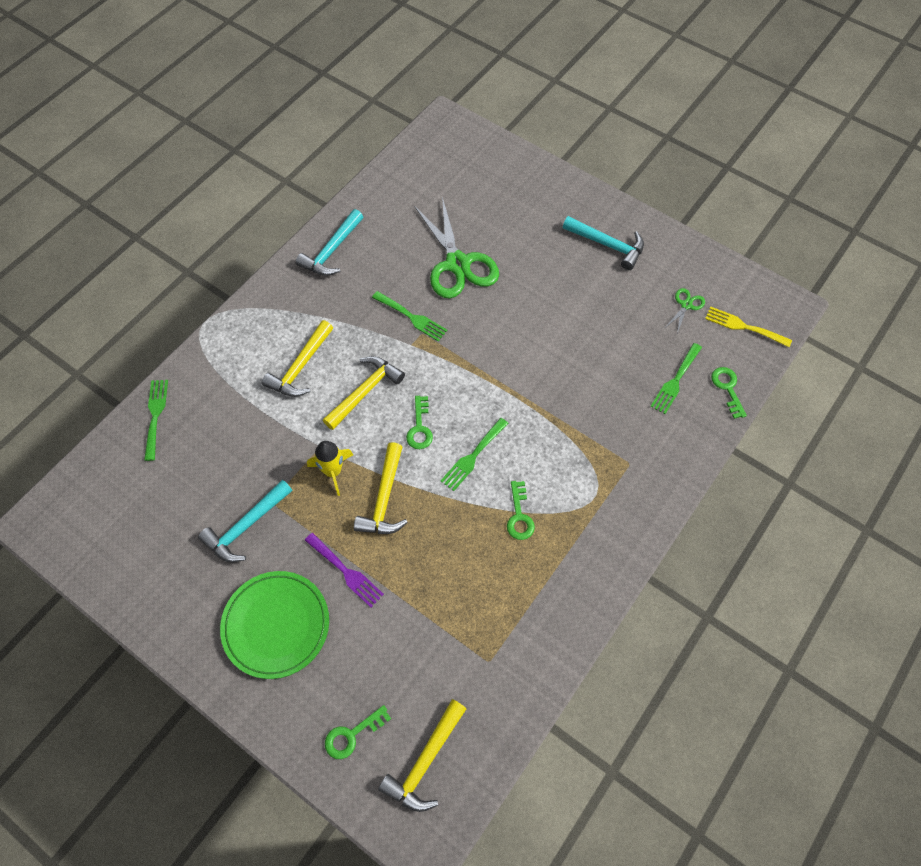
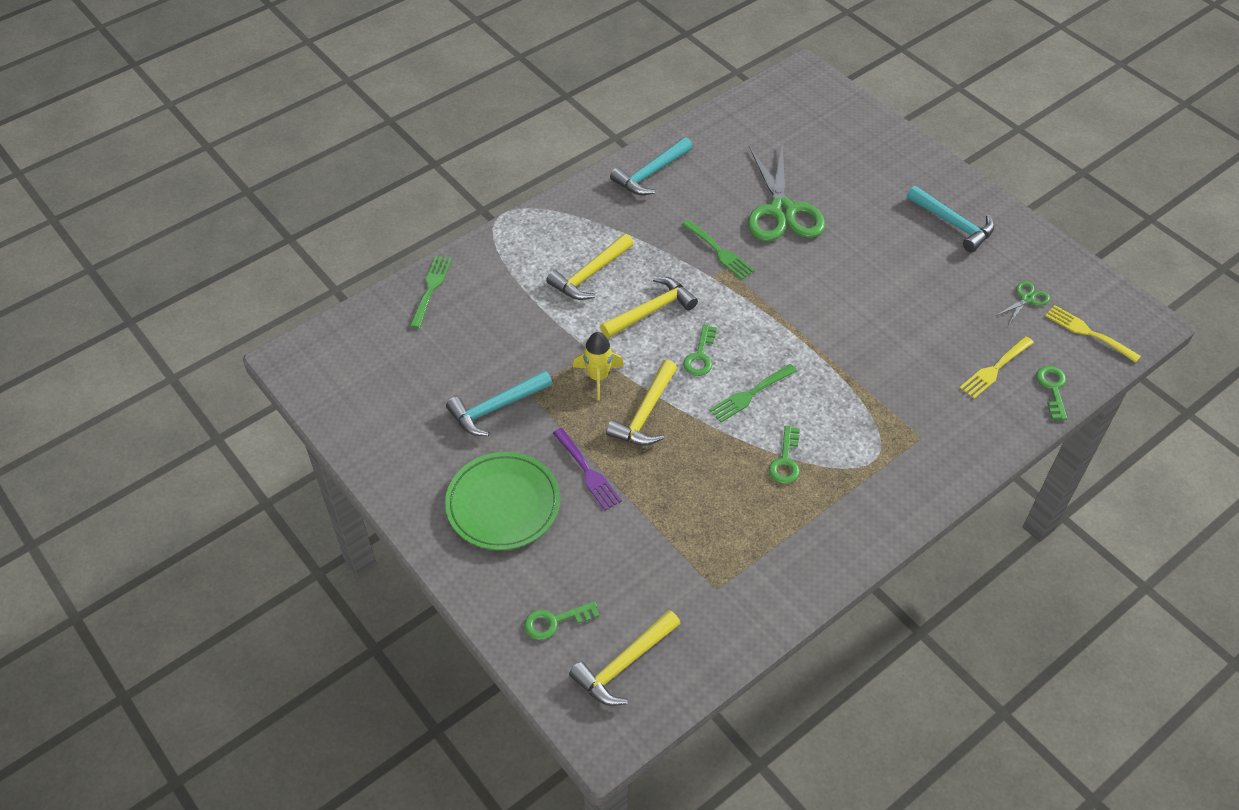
camera: 15 degrees right, 10 degrees down
green fork [650,343,702,414] -> yellow fork [960,336,1034,399]

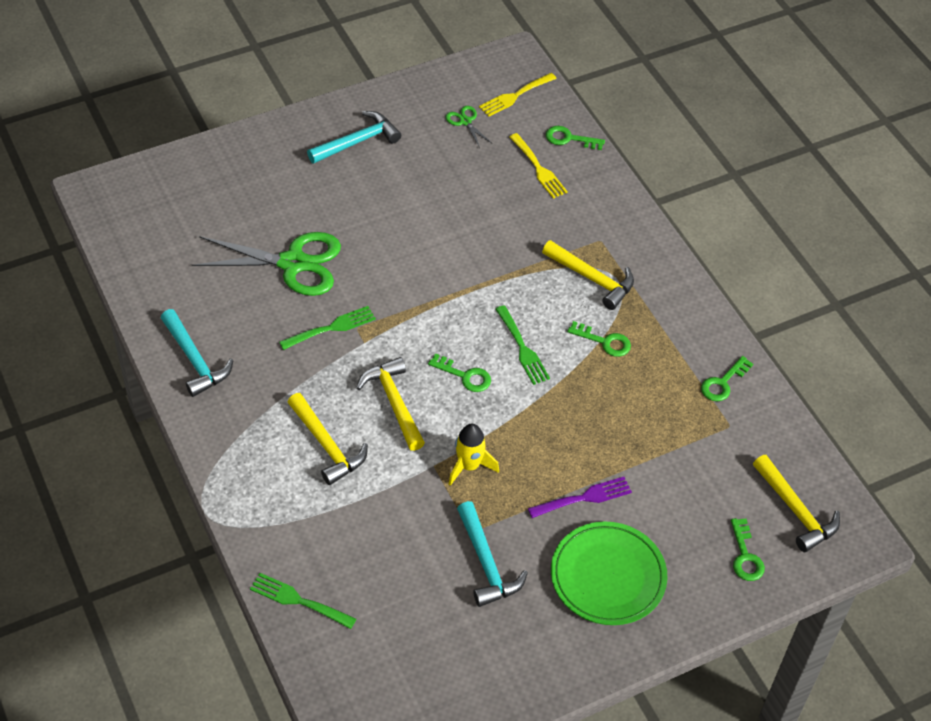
camera: 80 degrees left, 0 degrees up
yellow hammer [606,360,677,446] -> yellow hammer moved to [542,240,634,310]
none -> green key [701,356,753,401]

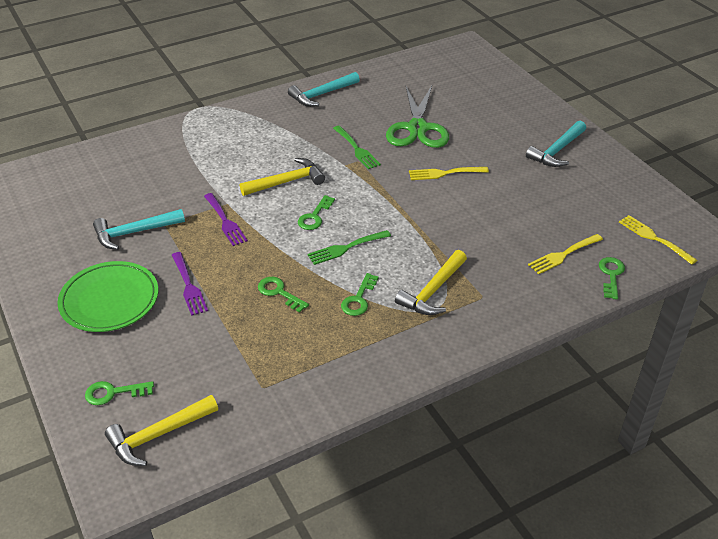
camera: 90 degrees right, 10 degrees down
green fork [250,573,356,629] -> none
yellow hammer [287,393,368,485] -> none
turquoise hammer [307,111,401,164] -> turquoise hammer turned 75 degrees clockwise [526,121,586,167]
green scissors [446,106,492,148] -> none
yellow rocket [449,424,499,486] -> purple fork [204,193,248,246]
green key [701,356,753,401] -> green key moved to [258,277,309,313]
none -> yellow fork [409,167,489,180]

